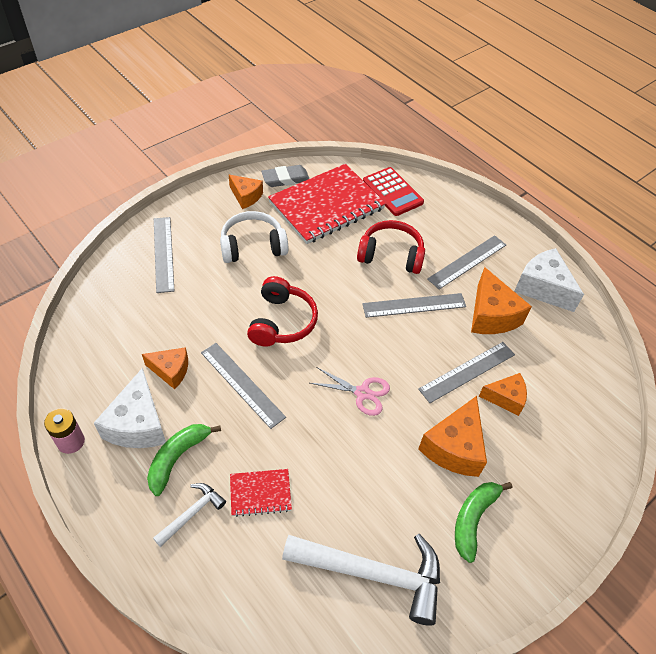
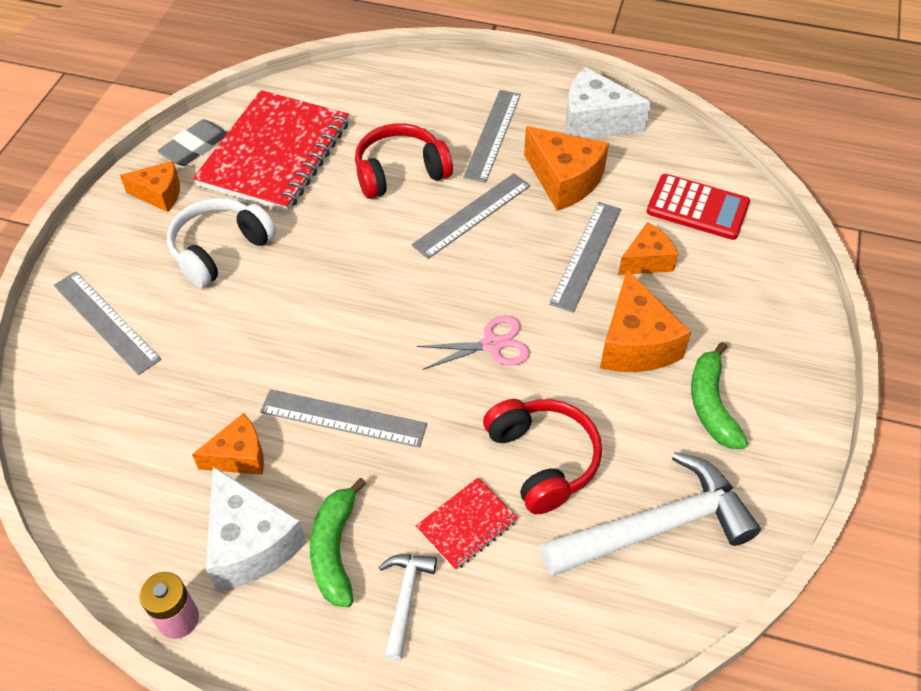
camera: 30 degrees left, 0 degrees up
red headphones [247,276,318,347] -> red headphones moved to [483,399,602,514]
red calculator [363,167,424,216] -> red calculator moved to [647,174,750,240]

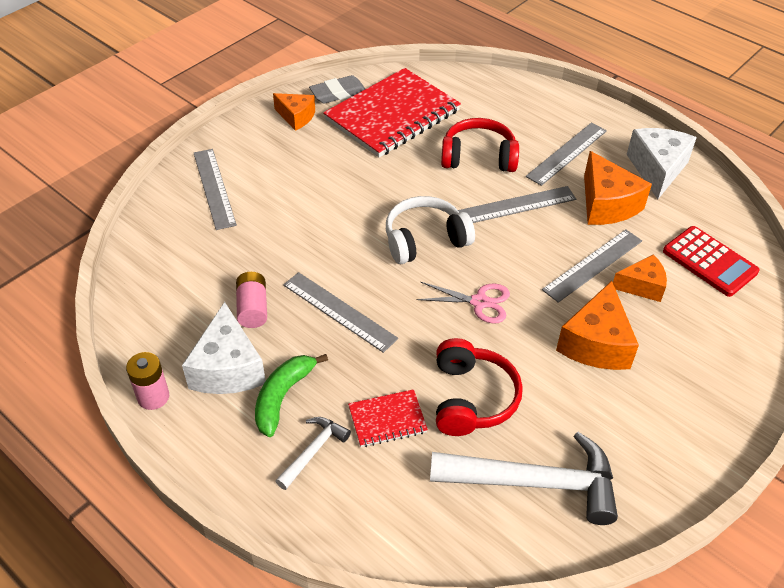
camera: 25 degrees right, 5 degrees down
white headphones [167,198,276,288] -> white headphones moved to [386,196,475,264]
orange cheese [192,413,264,475] -> pink battery [236,272,267,328]
white cheese [565,67,651,139] -> white cheese turned 60 degrees clockwise [627,128,697,199]
green banana [691,342,748,449] -> none

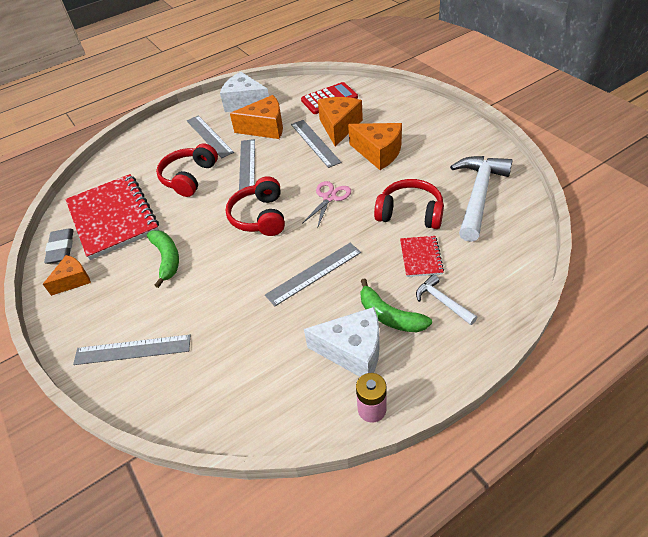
camera: 70 degrees left, 0 degrees up
pink battery [236,272,267,328] -> none
white headphones [386,196,475,264] -> red headphones [226,176,285,236]
orange cheese [613,254,667,302] -> orange cheese [318,97,363,147], size x1.60
none -> green banana [147,230,179,288]

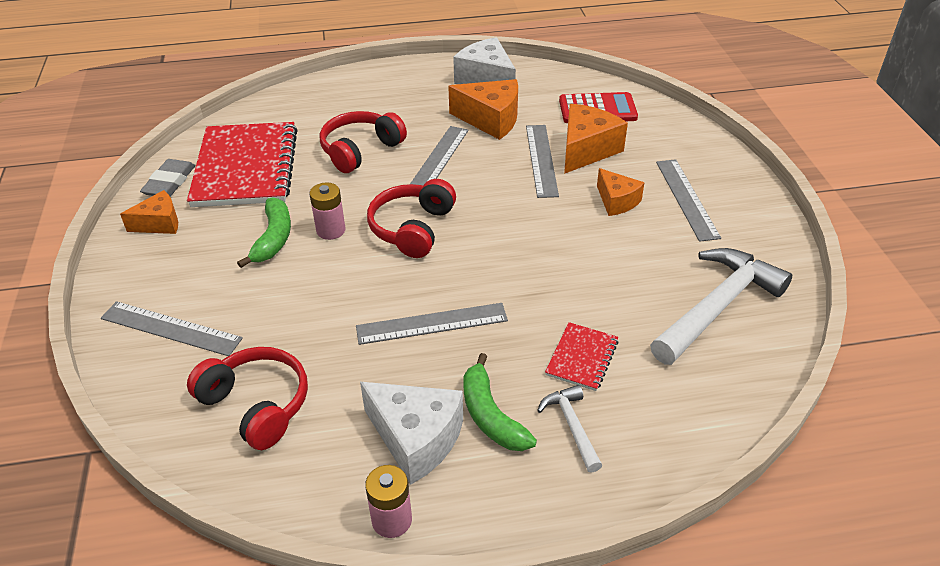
camera: 20 degrees right, 5 degrees down
grey ruler [187,116,234,158] -> grey ruler moved to [656,159,721,242]
pink scissors [302,181,351,229] -> none
orange cheese [348,123,402,170] -> orange cheese [597,168,644,216], size x0.63
red headphones [374,179,444,229] -> red headphones moved to [187,347,308,450]
none -> pink battery [310,183,345,240]

